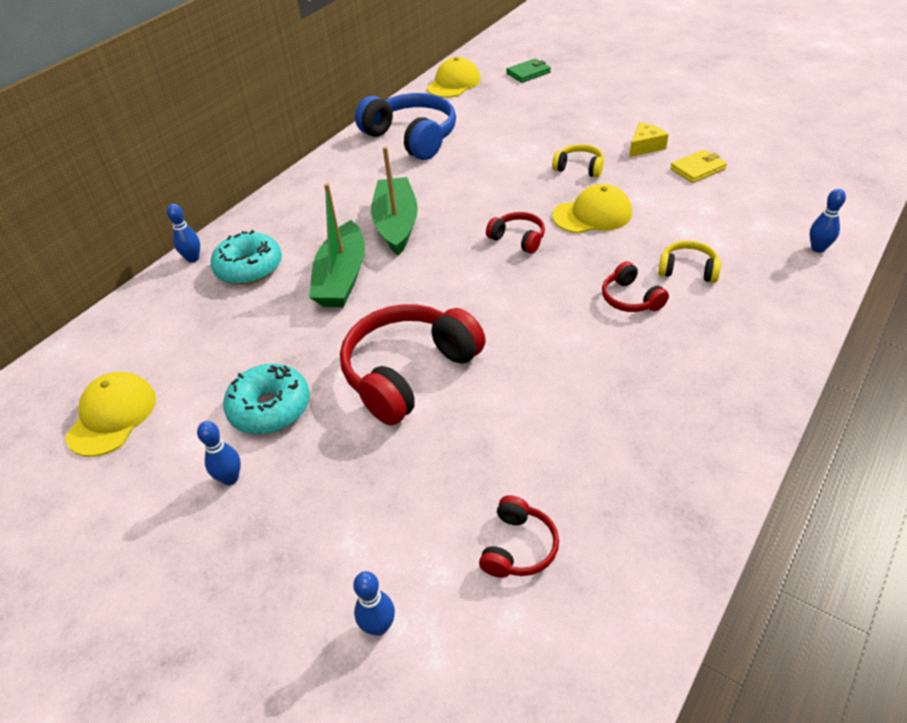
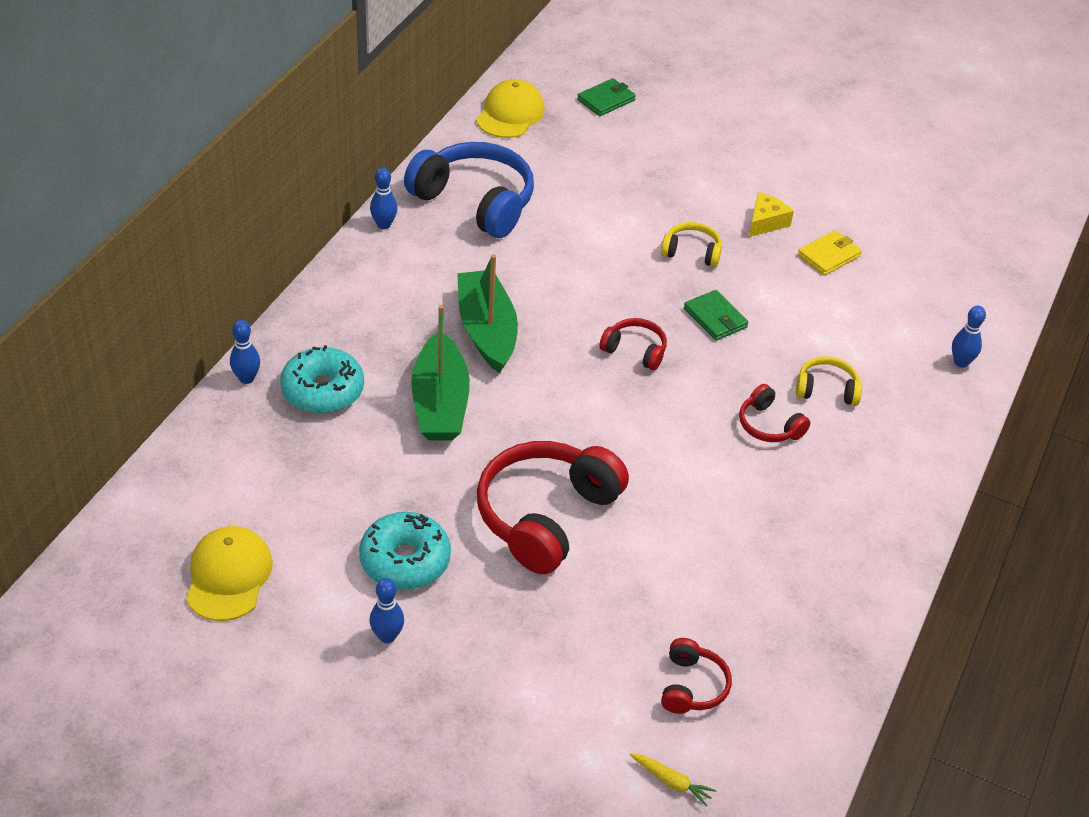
camera: 15 degrees left, 0 degrees up
blue bowling pin [353,571,395,636] -> blue bowling pin moved to [370,167,397,229]
yellow cap [552,184,632,233] -> green wallet [684,290,749,341]
none -> yellow carrot [630,753,716,807]

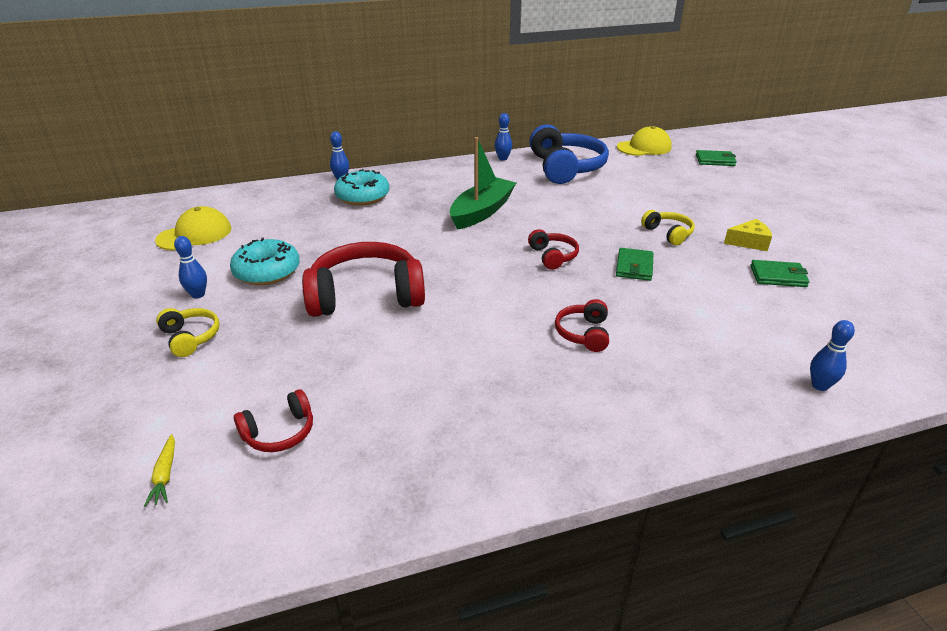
camera: 50 degrees right, 10 degrees down
green boat [411,305,470,440] -> none
yellow headphones [796,356,862,406] -> yellow headphones moved to [156,308,220,357]
yellow wallet [798,230,862,276] -> green wallet [750,260,810,287]

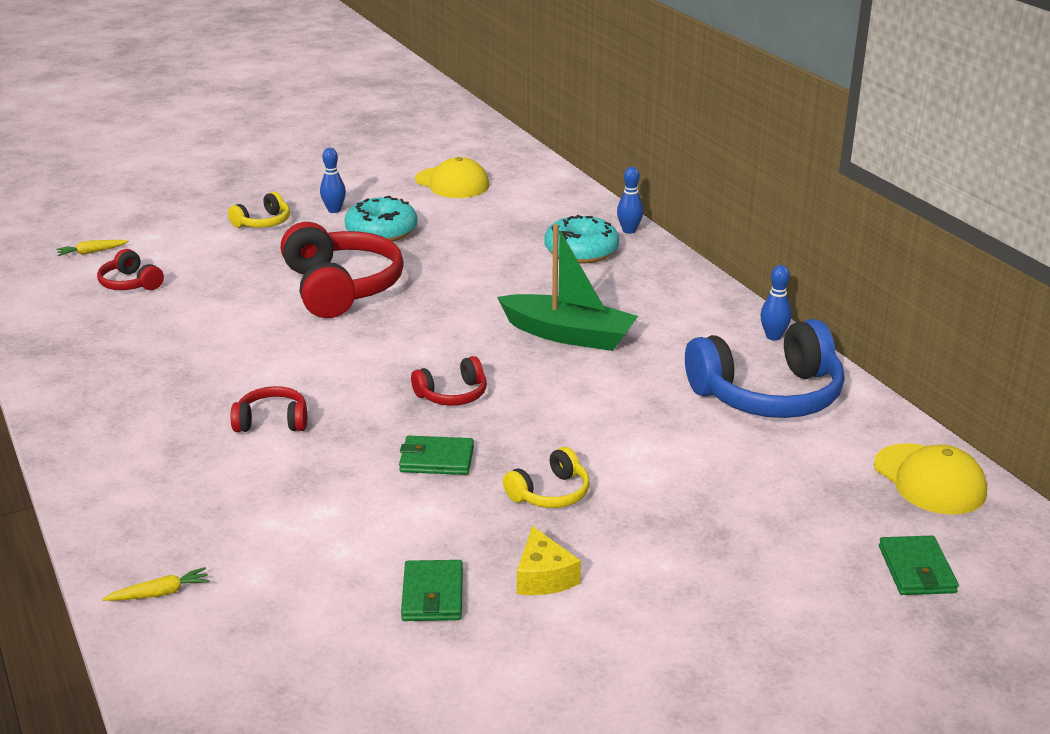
camera: 80 degrees right, 5 degrees down
blue bowling pin [810,320,855,391] -> yellow carrot [102,567,210,601]

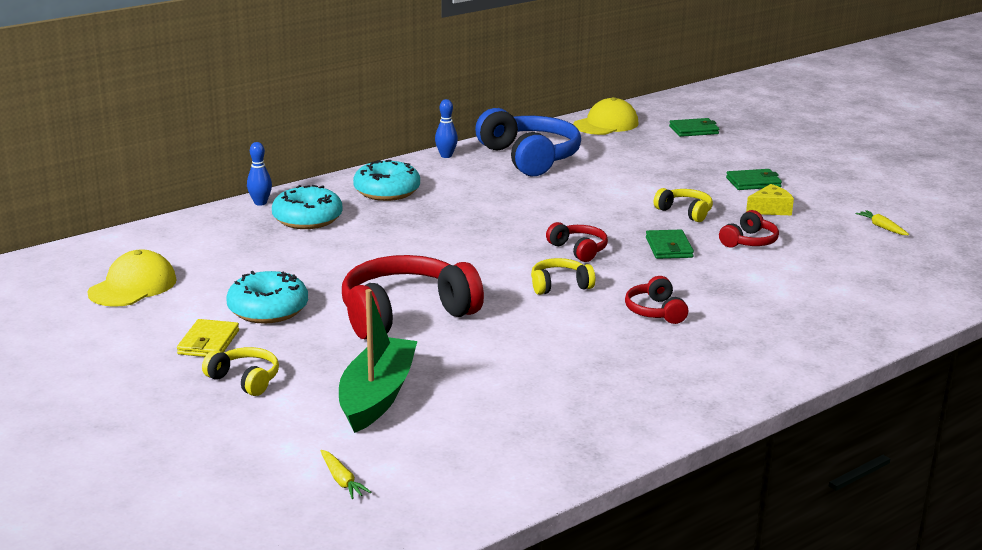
camera: 100 degrees left, 5 degrees down
red headphones [97,249,164,290] -> red headphones moved to [719,210,779,248]
yellow carrot [102,567,210,601] -> yellow carrot moved to [856,210,909,235]
blue bowling pin [320,148,346,213] -> yellow wallet [177,319,239,357]
green wallet [401,560,463,621] -> green wallet moved to [726,169,782,190]
green boat [497,224,638,351] -> green boat moved to [339,289,417,433]
none -> turquoise donut [353,160,420,201]
none -> yellow headphones [531,258,595,295]

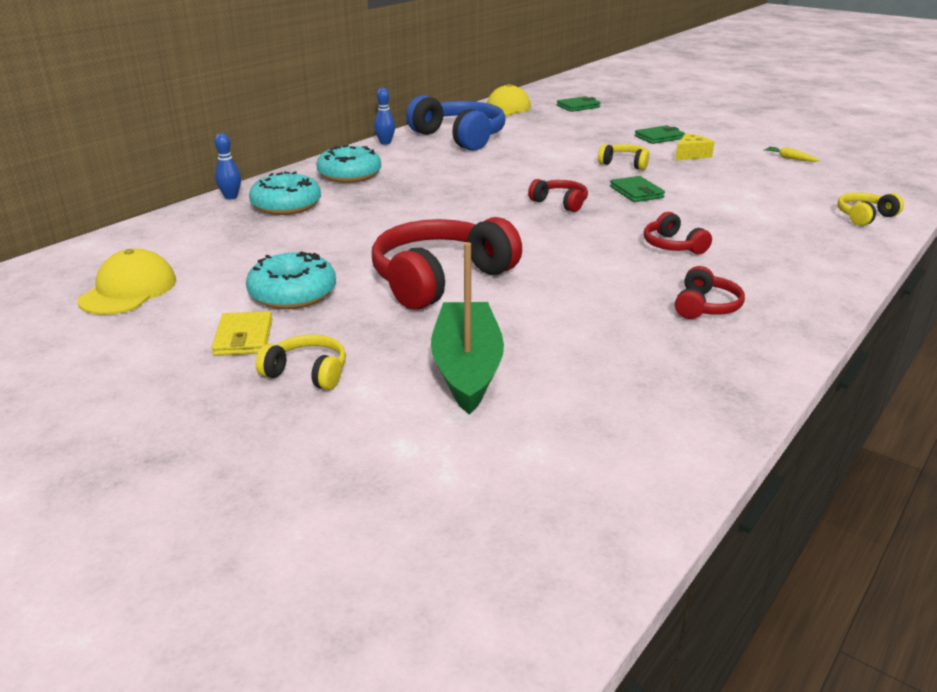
camera: 15 degrees left, 5 degrees up
yellow carrot [320,450,371,499] -> none
yellow headphones [531,258,595,295] -> yellow headphones moved to [838,192,904,226]
red headphones [719,210,779,248] -> red headphones moved to [675,266,745,319]

